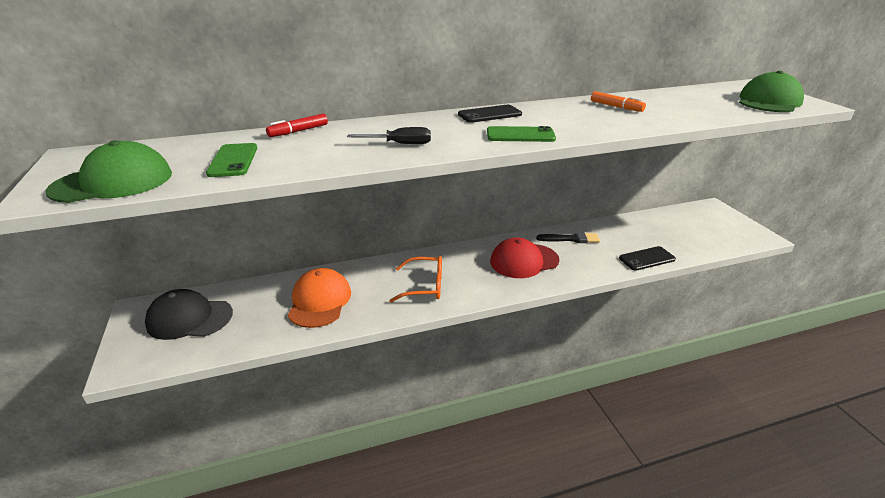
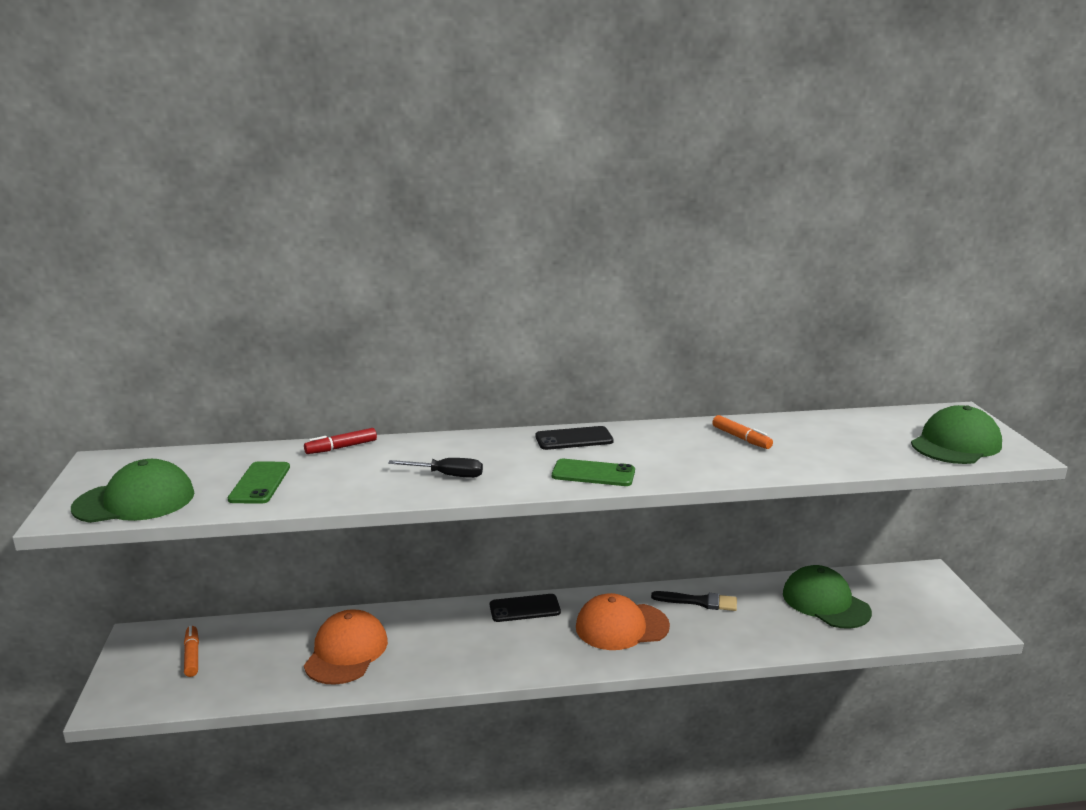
camera: 10 degrees right, 10 degrees down
black cap [145,289,233,340] -> orange marker [184,626,199,677]
orange glasses [389,256,442,302] -> none
red cap [490,237,559,278] -> orange cap [576,593,670,650]
black phone [619,246,676,271] -> black phone moved to [490,594,561,622]
none -> green cap [783,565,872,629]

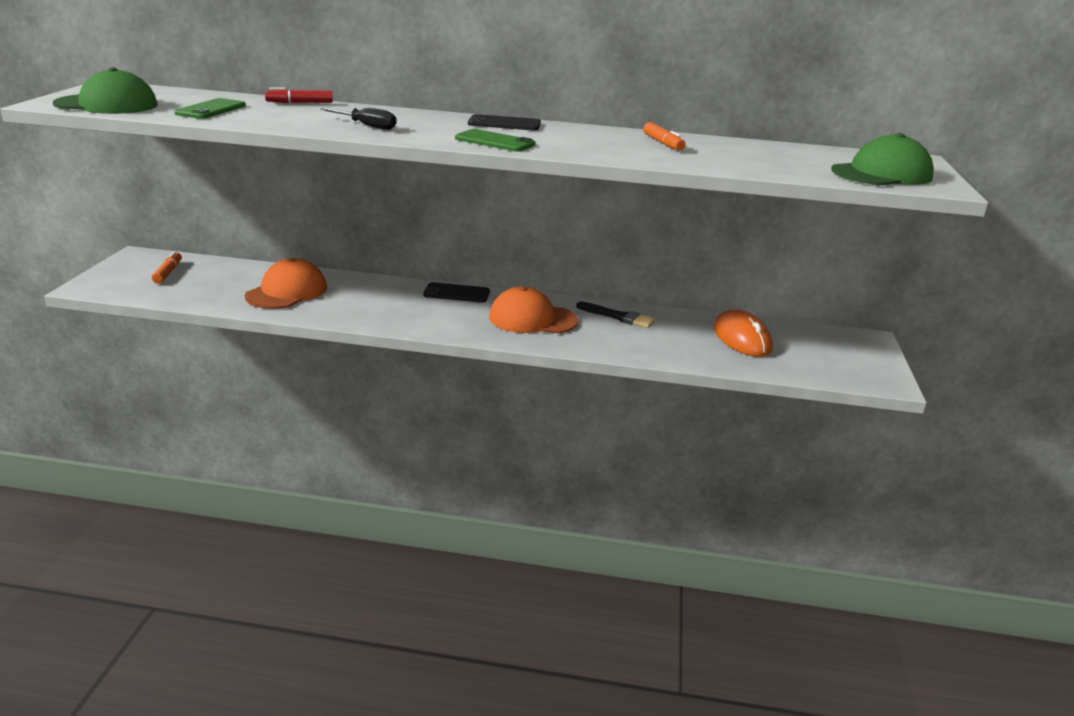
camera: 15 degrees right, 5 degrees up
green cap [783,565,872,629] -> orange mouse [714,310,773,357]

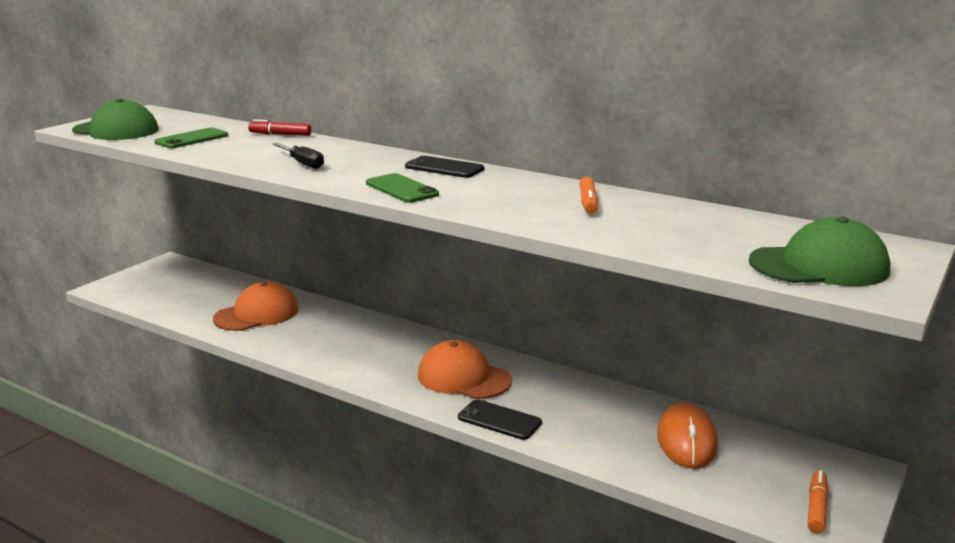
camera: 25 degrees right, 5 degrees down
orange marker [152,251,182,284] -> orange marker moved to [808,470,828,533]
black phone [423,282,490,303] -> black phone moved to [458,399,542,440]
black brush [576,301,655,328] -> none

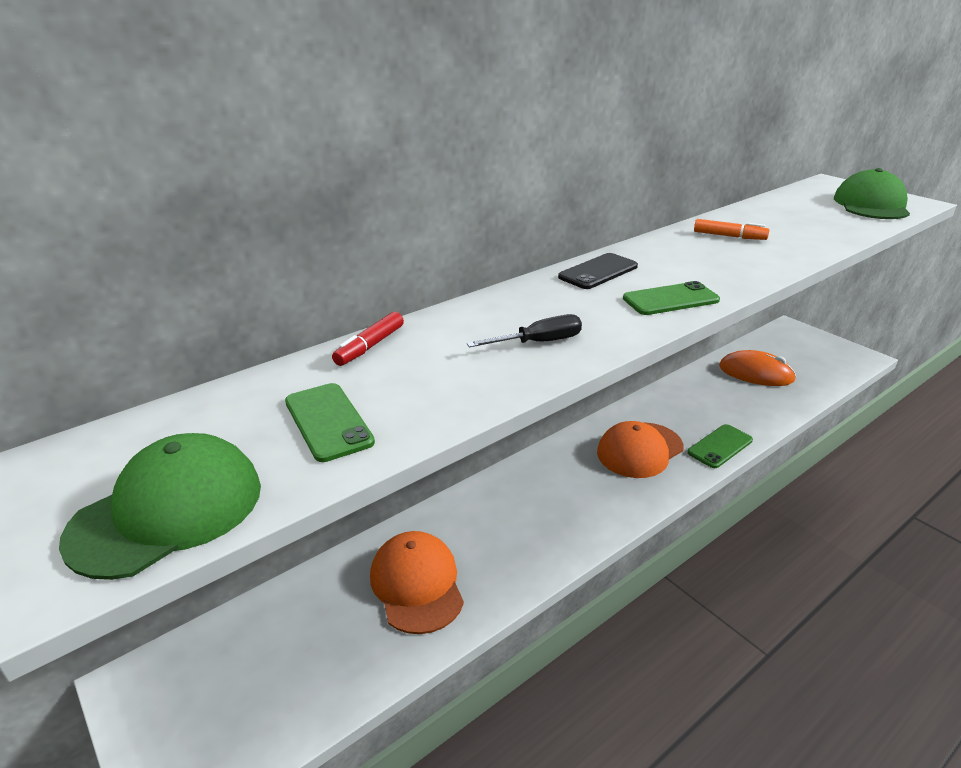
camera: 70 degrees left, 10 degrees up
black phone [458,399,542,440] -> green phone [687,424,753,468]
orange marker [808,470,828,533] -> none

